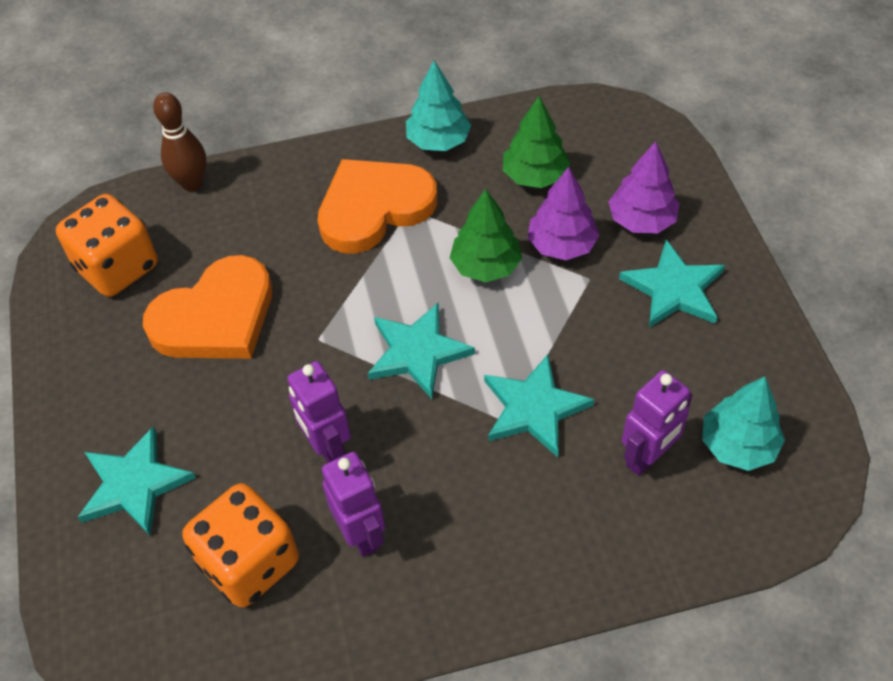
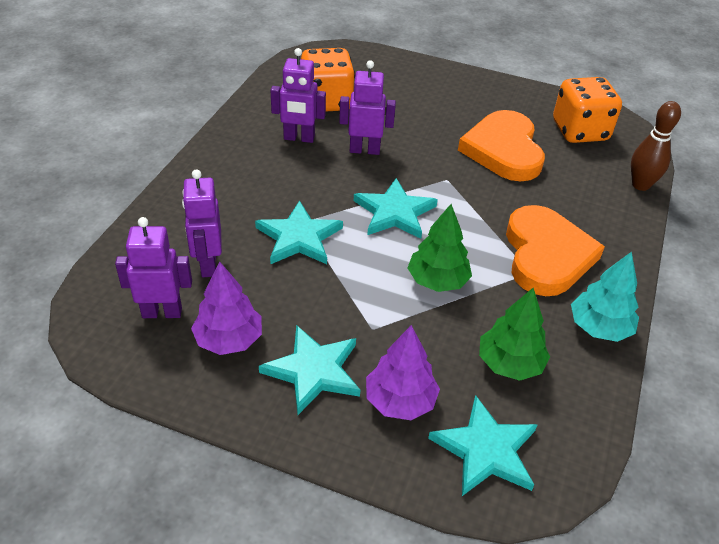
camera: 120 degrees right, 10 degrees down
turquoise star [78,426,196,536] -> turquoise star moved to [428,395,538,496]
purple tree [528,167,600,260] -> purple tree moved to [191,261,262,355]
turquoise tree [702,376,785,471] -> purple robot [115,217,192,318]

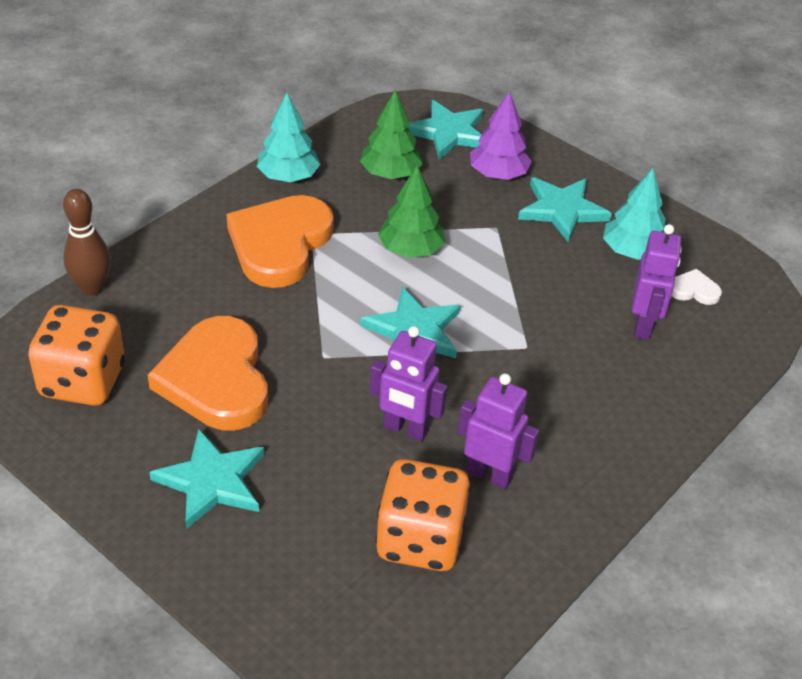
camera: 160 degrees left, 0 degrees up
purple robot [115,217,192,318] -> white heart [672,269,722,305]
purple tree [191,261,262,355] -> turquoise tree [603,168,666,260]
turquoise star [255,200,343,264] -> turquoise star moved to [149,429,264,529]
orange heart [458,110,545,182] -> orange heart turned 150 degrees clockwise [148,316,268,431]

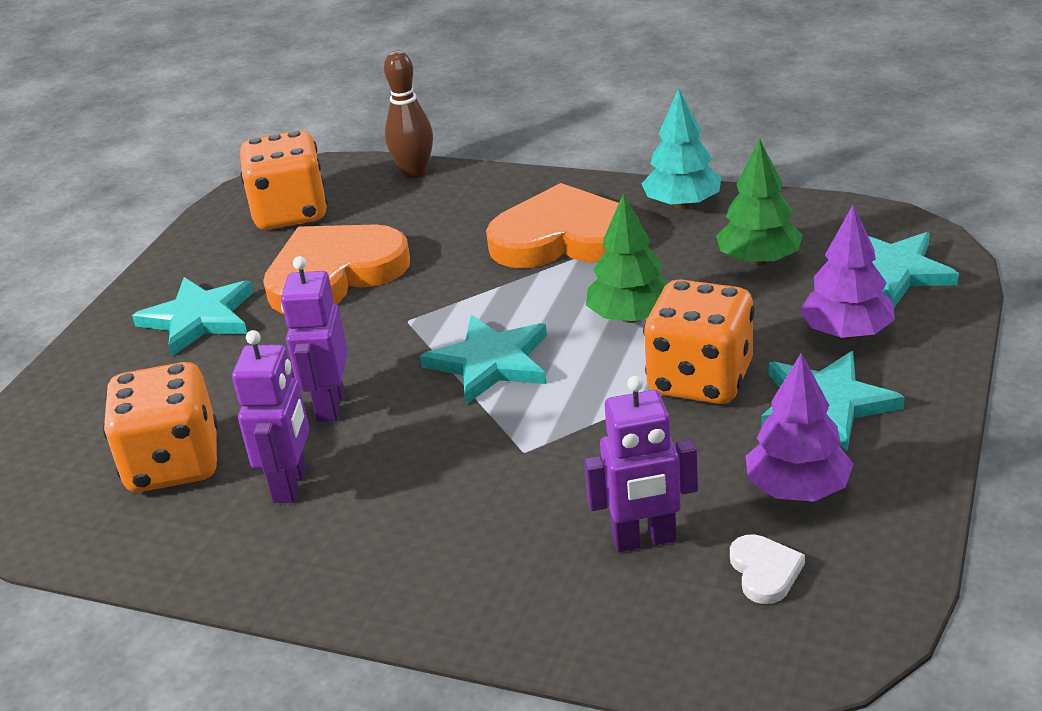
camera: 75 degrees right, 10 degrees down
turquoise tree [603,168,666,260] -> purple tree [745,353,853,502]
none -> orange dice [643,279,755,404]

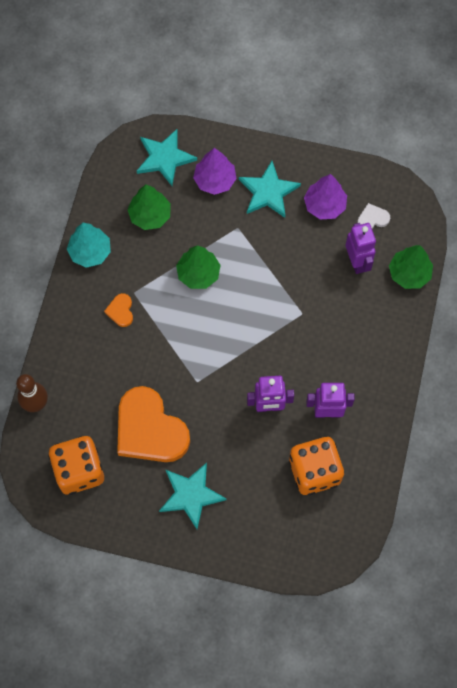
camera: 100 degrees left, 35 degrees up
turquoise star [420,315,547,405] -> none
orange heart [486,183,638,268] -> orange heart [104,293,133,327], size x0.42
orange dice [643,279,755,404] -> none
none -> green tree [389,245,433,289]

